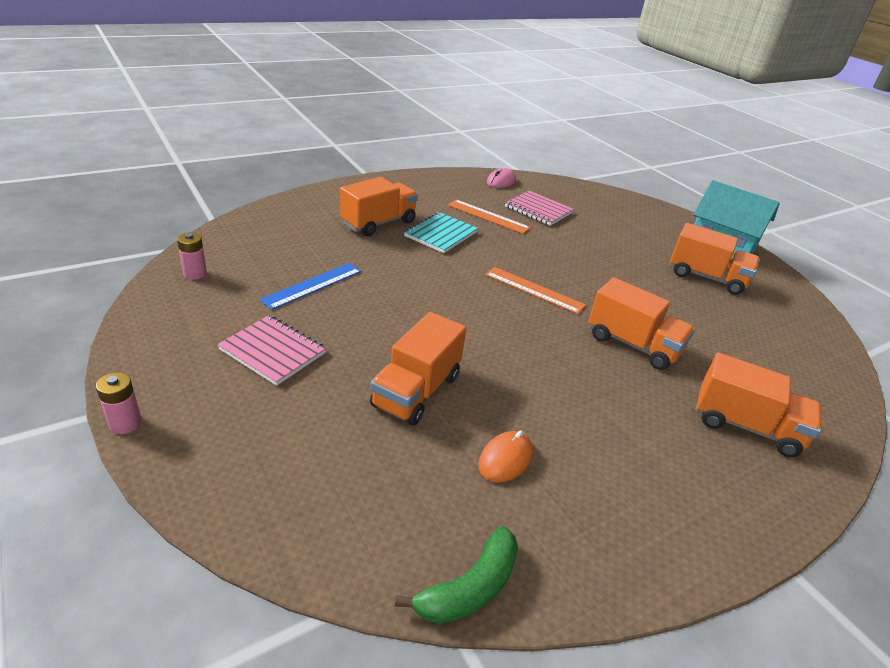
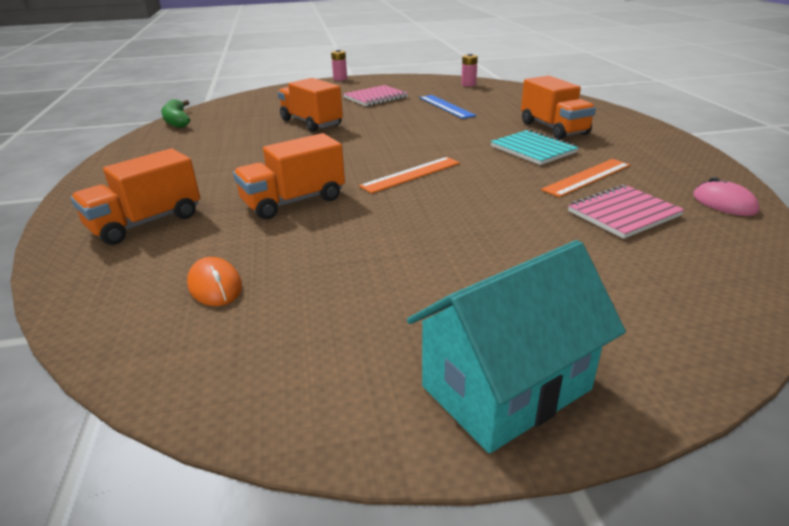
camera: 115 degrees right, 5 degrees down
orange mouse [478,430,533,482] -> orange mouse moved to [187,257,242,306]
orange truck [670,223,760,295] -> none

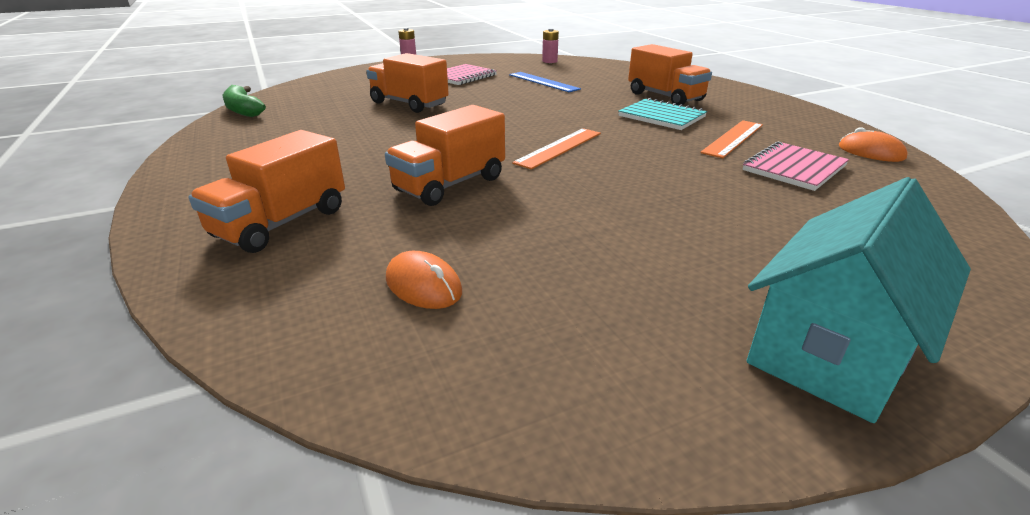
camera: 15 degrees left, 0 degrees up
pink mouse [693,177,760,216] -> orange mouse [839,128,908,162]

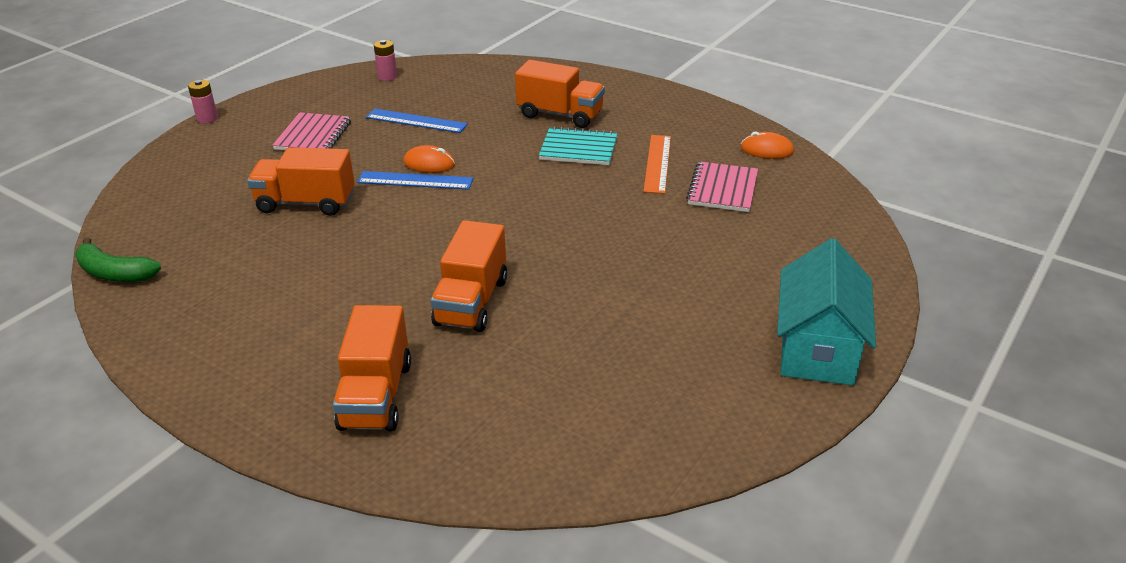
camera: 30 degrees left, 5 degrees up
orange mouse [386,251,462,309] -> orange mouse moved to [403,145,455,173]
orange ruler [512,128,601,169] -> none
none -> blue ruler [357,171,473,190]

